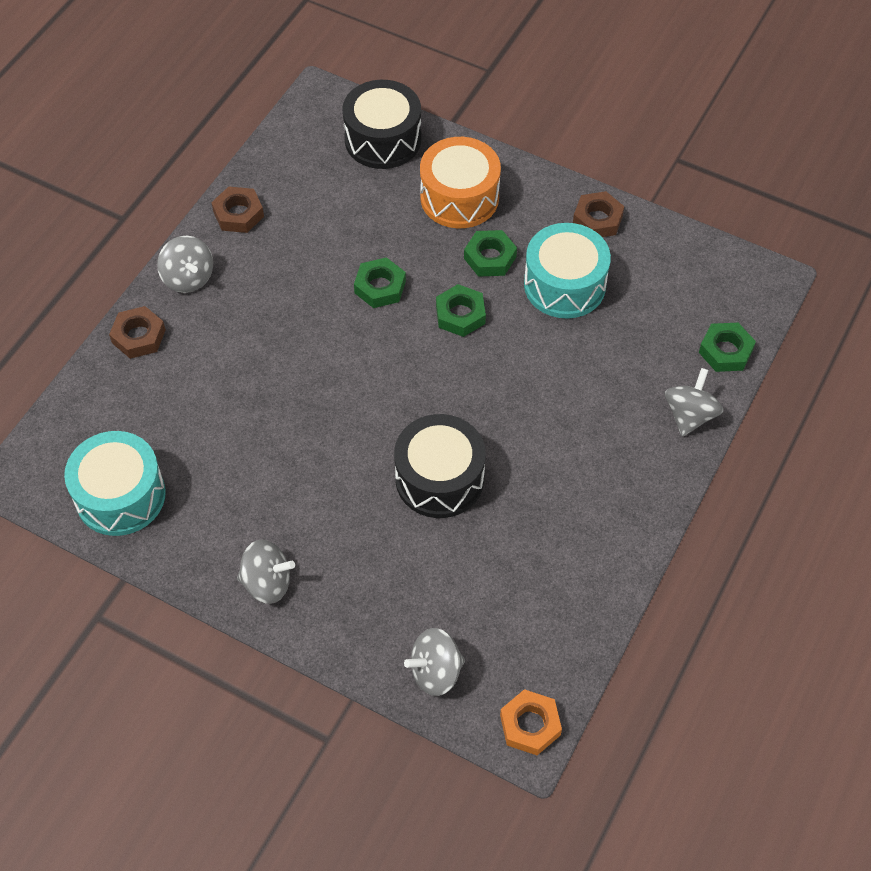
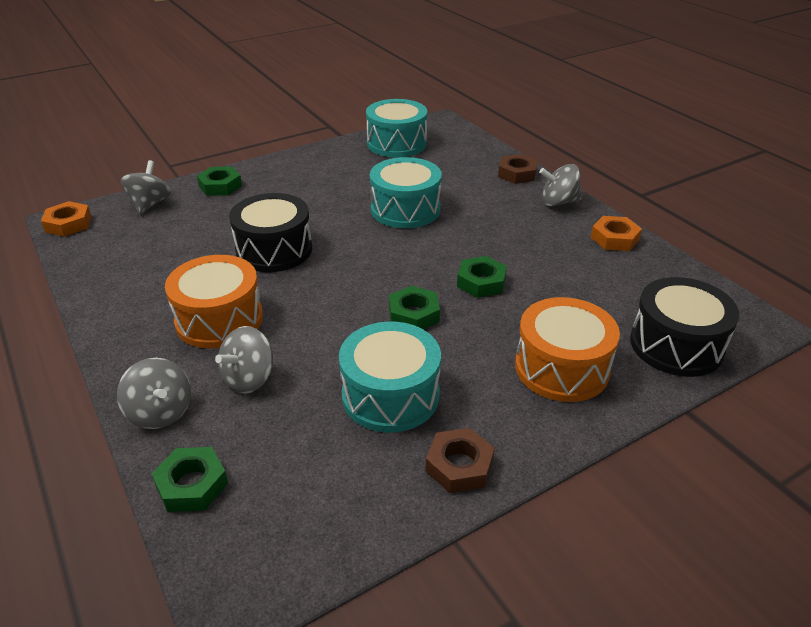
camera: 120 degrees right, 20 degrees down
brown nut [211,186,264,233] -> orange nut [591,216,642,251]
grey spinning top [237,539,295,604] -> grey spinning top moved to [215,326,273,394]
green nut [464,230,517,277] -> green nut moved to [197,167,242,196]
none -> orange drum [165,255,263,348]
none -> turquoise drum [370,157,442,228]

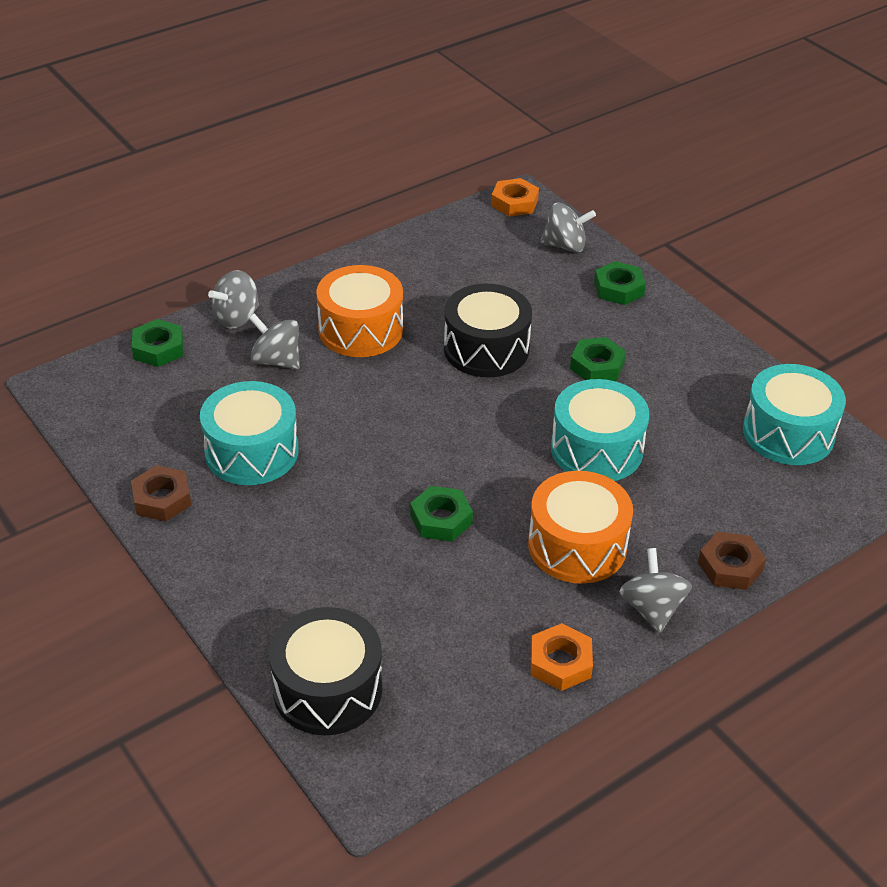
camera: 85 degrees right, 5 degrees up
green nut [389,286,440,329] -> green nut moved to [570,337,626,381]
orange drum [515,297,620,402] -> orange drum moved to [528,471,633,584]

